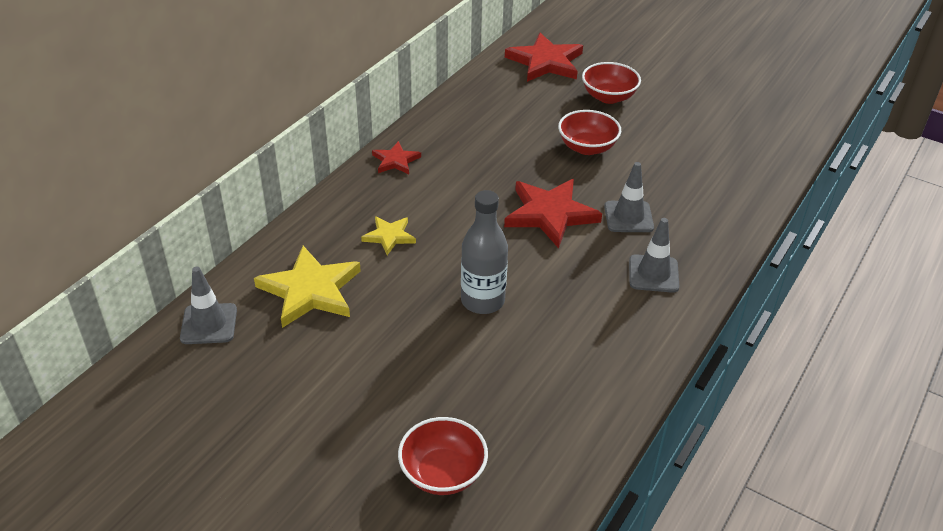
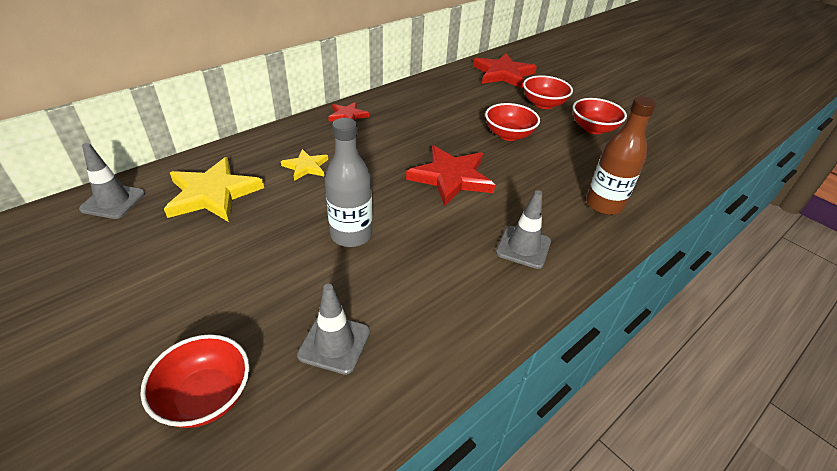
camera: 15 degrees right, 0 degrees up
grey traffic cone [604,162,654,232] -> grey traffic cone moved to [297,284,370,375]
none -> red bowl [573,98,627,134]
none -> brown bottle [586,97,656,215]

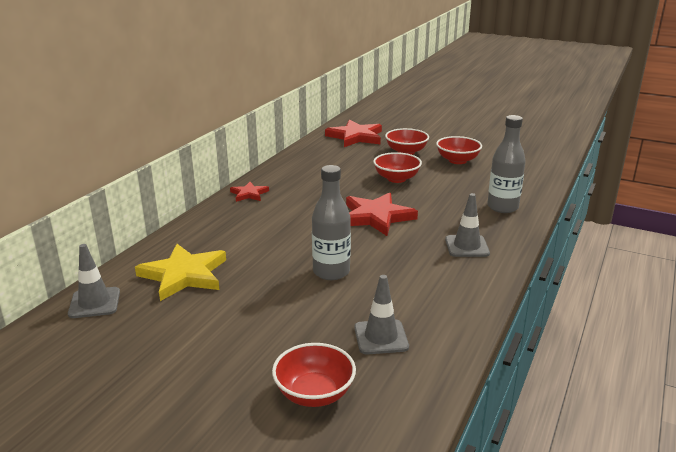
camera: 20 degrees left, 15 degrees down
yellow star [281,149,328,181] -> none
brown bottle [586,97,656,215] -> grey bottle [487,115,526,213]

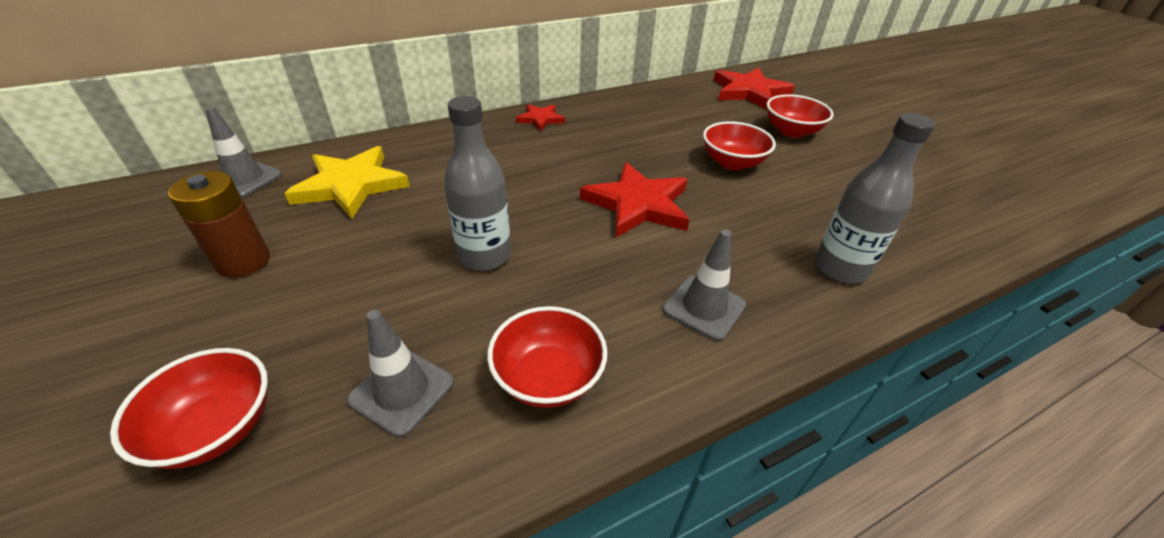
camera: 35 degrees right, 15 degrees up
red bowl [436,136,482,164] -> red bowl moved to [487,306,607,408]
none -> brown battery [168,171,270,278]

